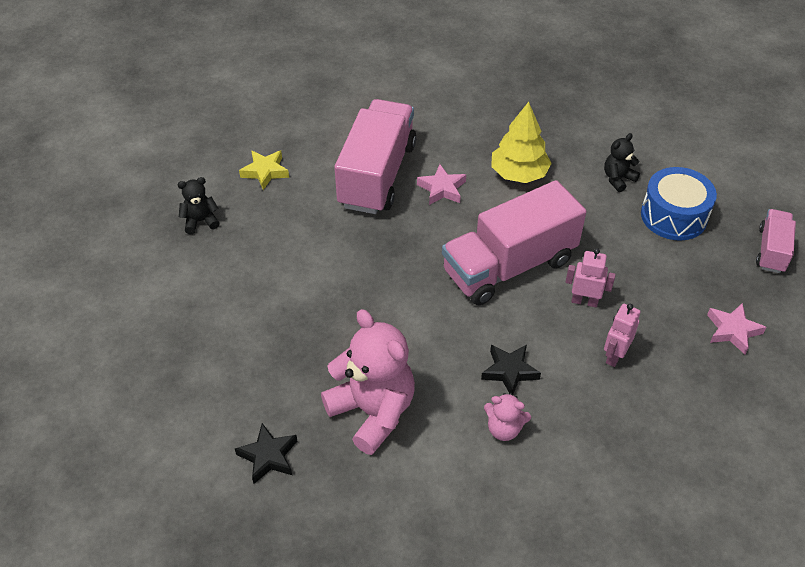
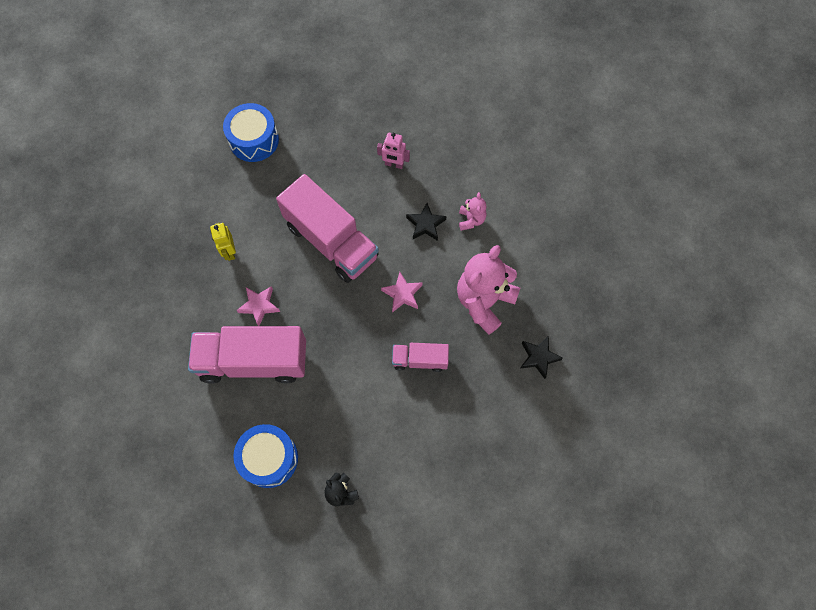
camera: 105 degrees left, 20 degrees up
yellow star [239,151,289,190] -> blue drum [233,424,298,488]
yellow tree [491,102,552,183] -> yellow robot [210,223,236,261]
pink robot [566,248,615,307] -> none
black teddy bear [604,133,640,192] -> none
pink star [707,303,766,354] -> pink star moved to [381,272,422,312]
pink truck [756,209,796,273] -> pink truck moved to [392,343,449,372]

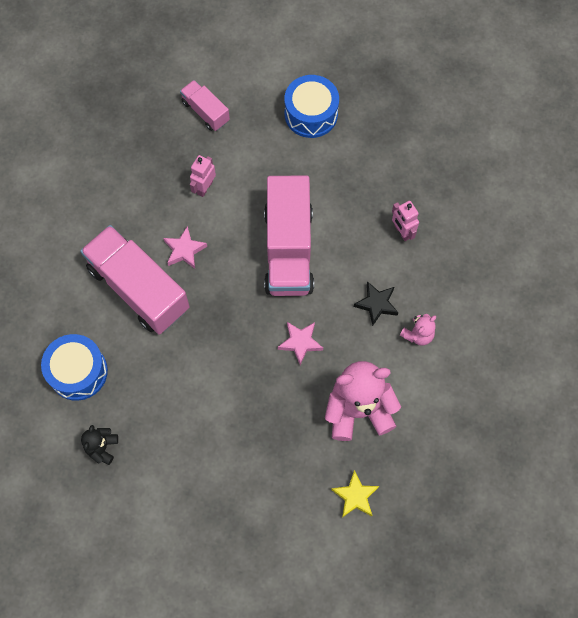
camera: 45 degrees right, 0 degrees up
yellow robot [210,223,236,261] -> pink robot [190,155,216,197]
pink truck [392,343,449,372] -> pink truck moved to [180,80,230,131]
black star [520,336,563,379] -> yellow star [331,470,379,517]

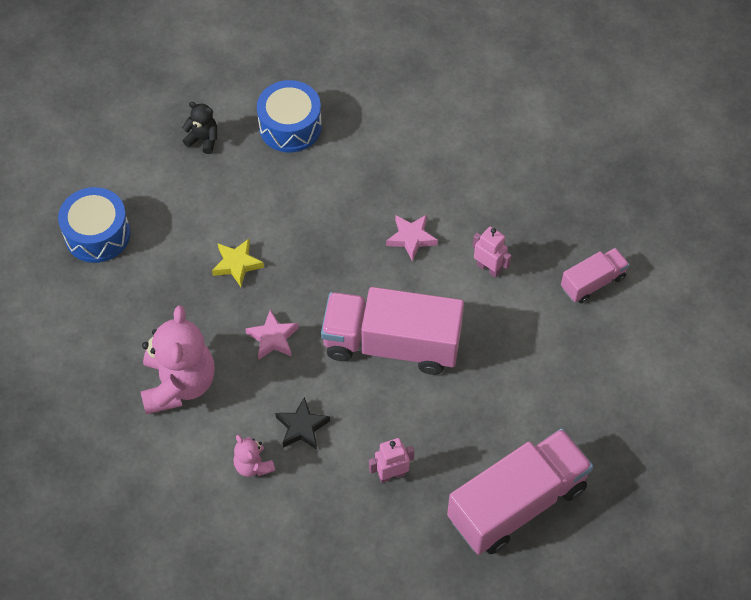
camera: 100 degrees right, 10 degrees down
pink truck [80,225,190,334] -> pink truck moved to [447,428,593,555]
blue drum [285,75,339,138] -> blue drum moved to [58,187,130,263]
yellow star [331,470,379,517] -> yellow star moved to [212,239,264,287]

